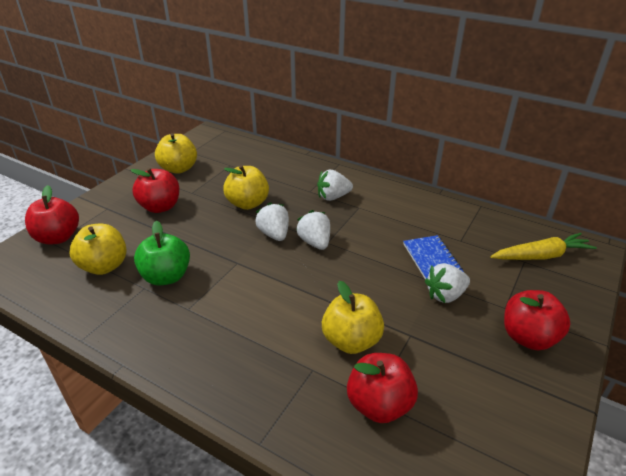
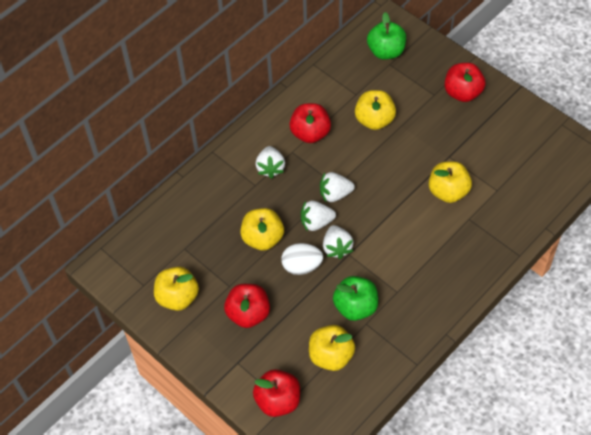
camera: 75 degrees left, 20 degrees up
red apple [347,353,418,423] -> red apple moved to [289,103,331,143]
blue notebook [403,235,464,279] -> yellow apple [355,90,396,130]
white strawberry [425,263,470,303] -> white strawberry moved to [323,225,354,259]
yellow carrot [491,233,597,260] -> green apple [367,12,406,59]
none -> white egg [281,243,323,275]

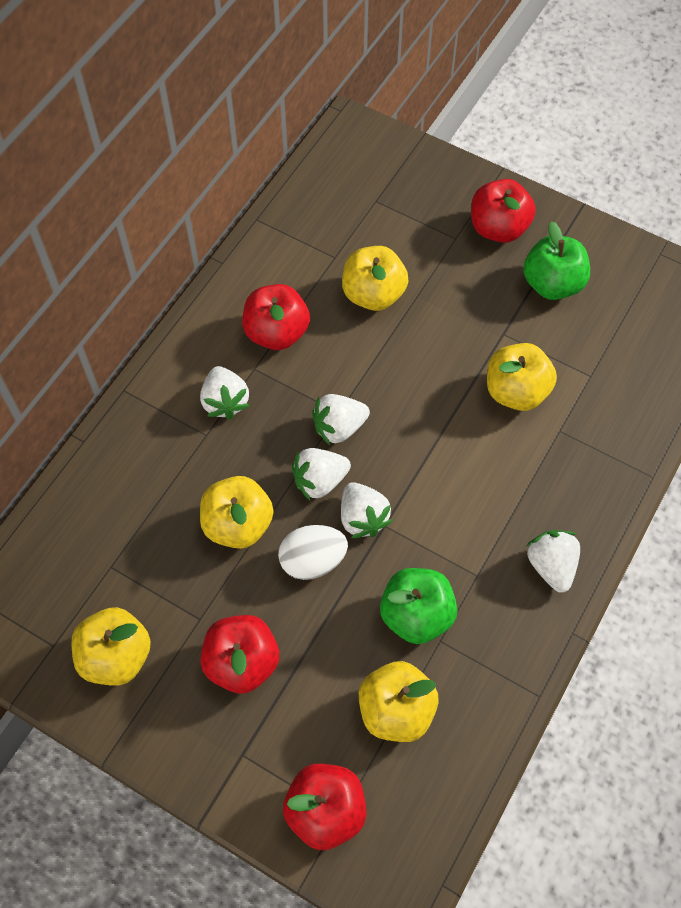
camera: 15 degrees left, 5 degrees up
green apple [367,12,406,59] -> green apple moved to [523,221,590,300]
none -> white strawberry [526,530,580,593]

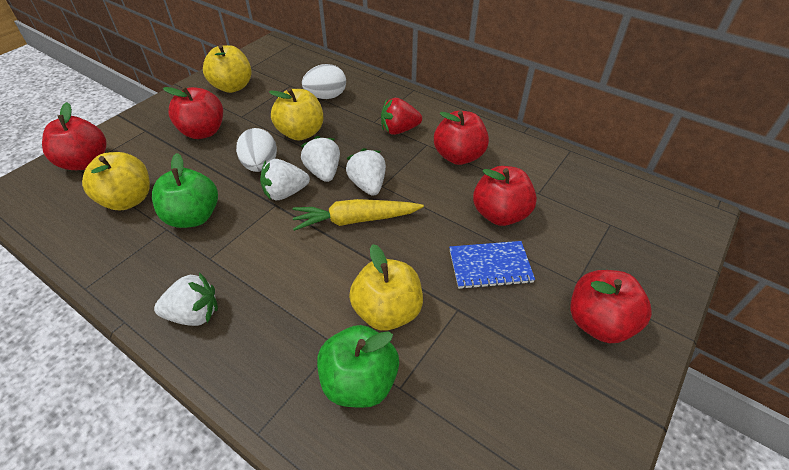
camera: 95 degrees right, 15 degrees down
white strawberry [200,366,250,420] -> red strawberry [381,98,422,135]
yellow apple [342,246,409,311] -> red apple [473,166,537,226]
green apple [523,221,590,300] -> green apple moved to [317,325,399,408]
none -> yellow carrot [292,199,424,231]
none -> white egg [302,64,346,99]
none -> blue notebook [449,241,535,289]

